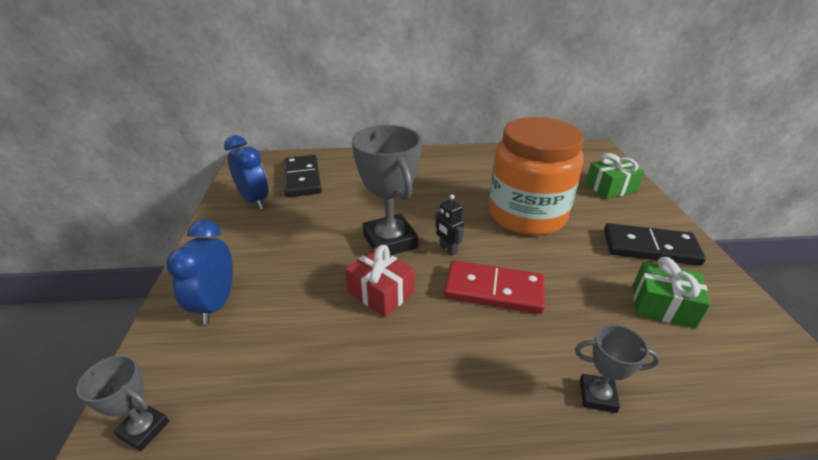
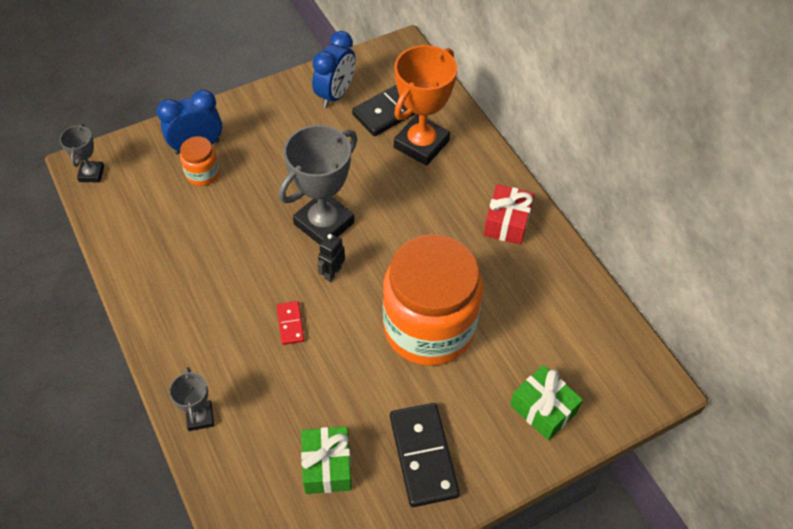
camera: 65 degrees right, 20 degrees up
red gift [345,245,415,317] -> red gift moved to [484,184,534,245]
red domino [444,260,545,314] -> red domino [277,301,305,345], size x0.50
none -> orange jar [180,136,220,186]
none -> orange trophy [394,45,457,166]

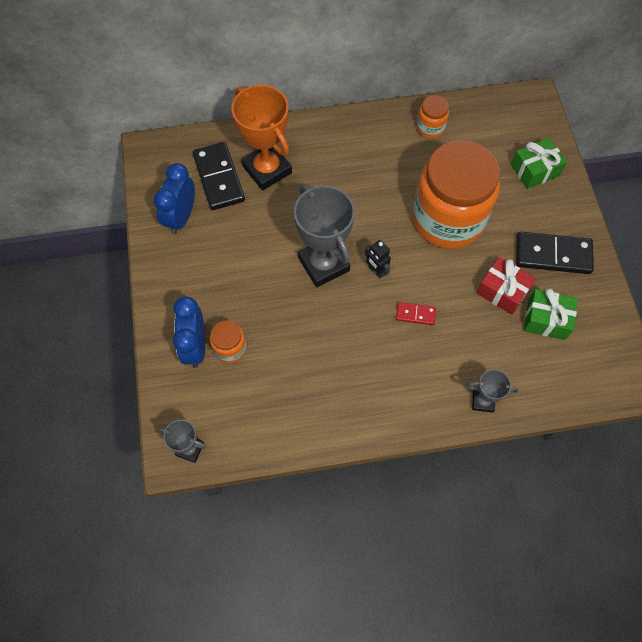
camera: 70 degrees left, 10 degrees up
blue clock [312,31,355,108] -> blue clock turned 120 degrees counterclockwise [154,163,195,234]
red gift [484,184,534,245] -> red gift moved to [477,257,536,315]
none -> orange jar [417,95,449,139]

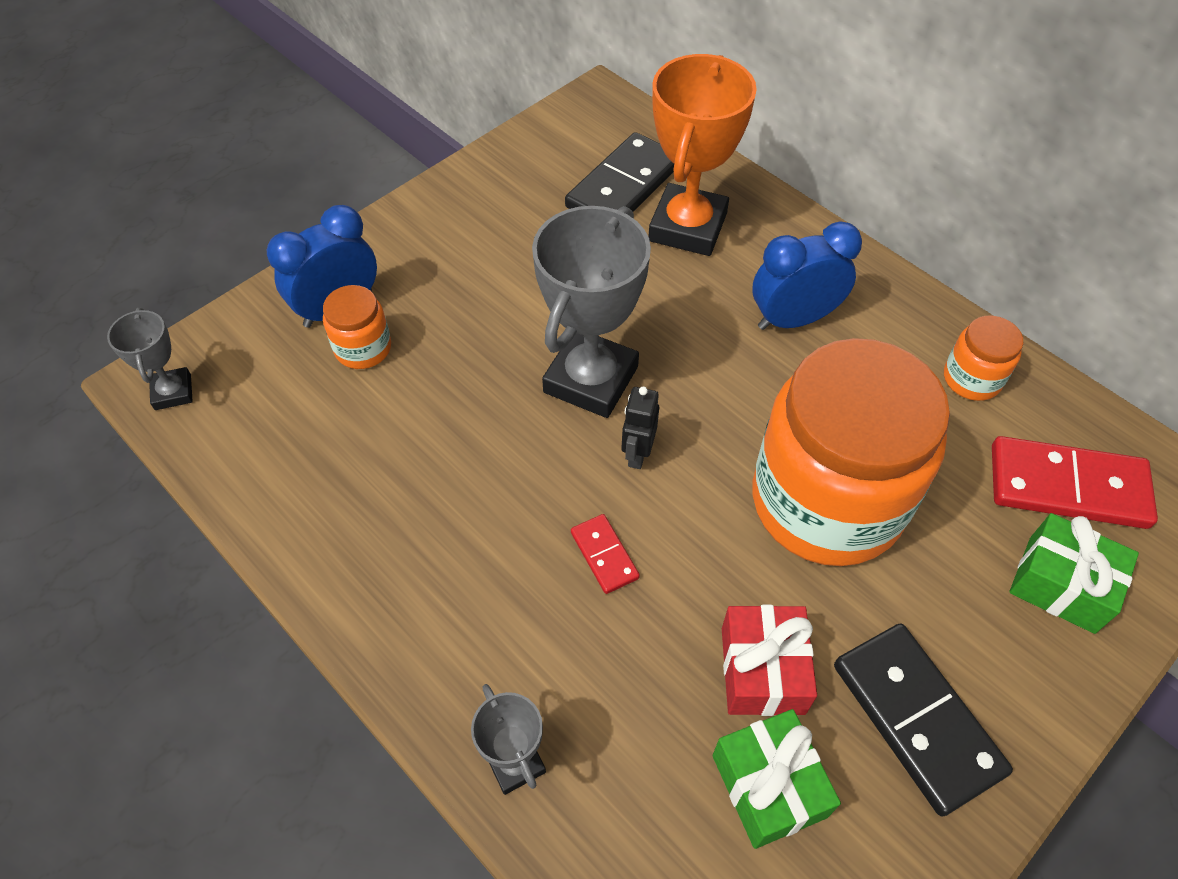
camera: 55 degrees right, 10 degrees down
blue clock [154,163,195,234] -> blue clock moved to [752,221,862,330]
none -> red domino [992,436,1158,529]

